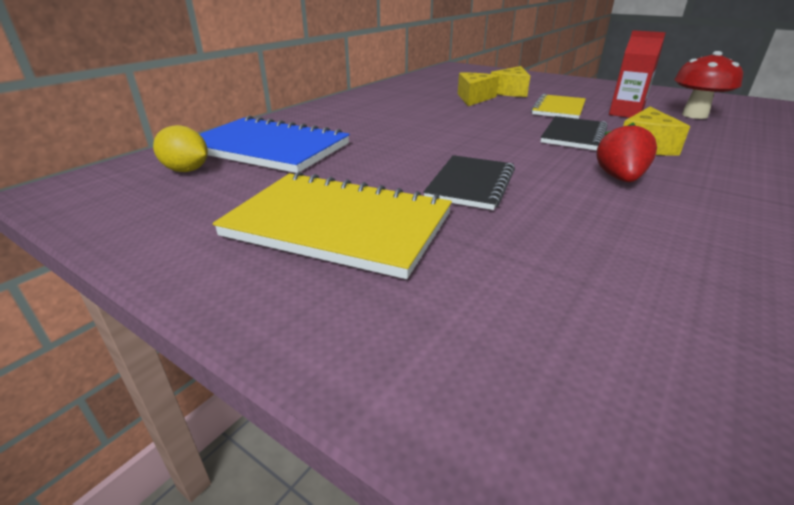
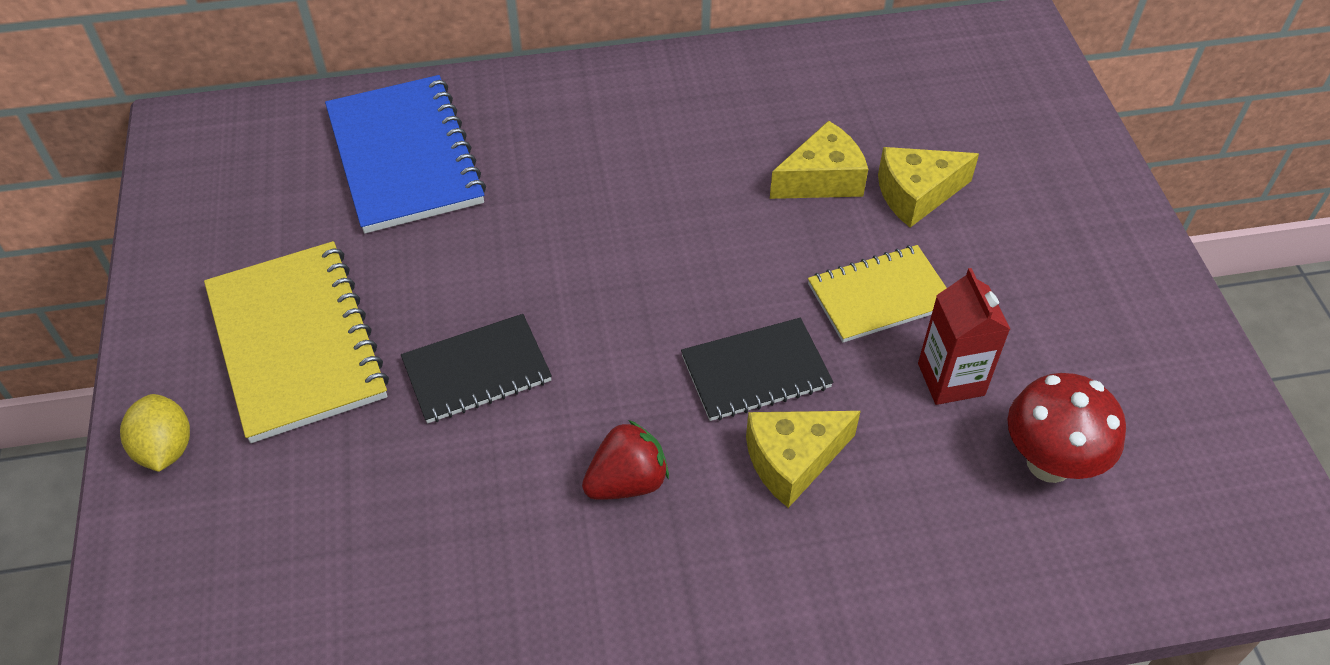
camera: 45 degrees right, 20 degrees up
yellow lemon [153,125,208,172] -> yellow lemon moved to [120,394,190,472]

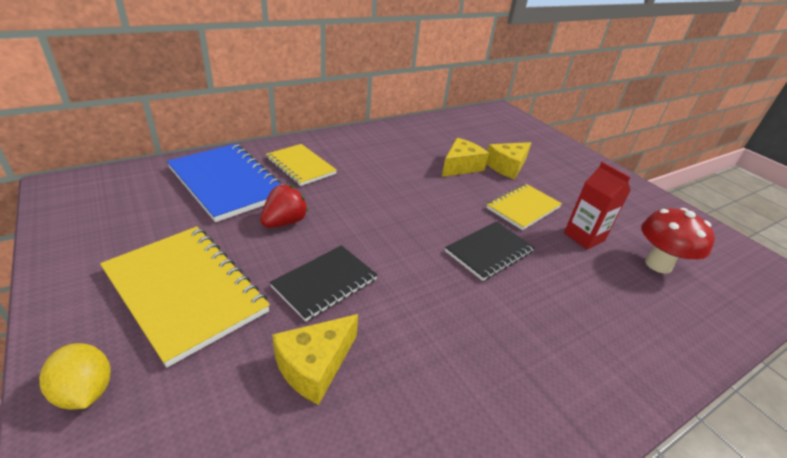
camera: 25 degrees left, 15 degrees down
red strawberry [582,420,669,500] -> red strawberry moved to [260,184,308,228]
yellow cheese [746,411,861,508] -> yellow cheese moved to [272,314,358,405]
none -> yellow notebook [266,144,337,186]

